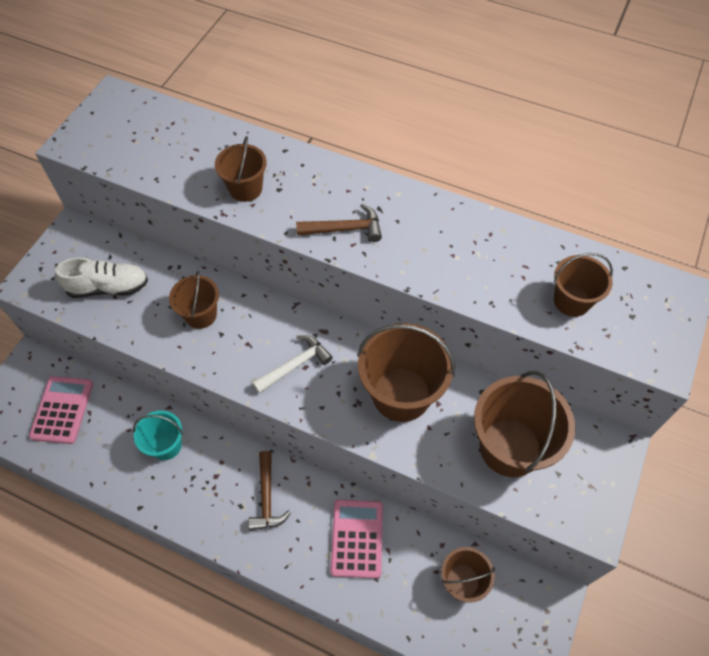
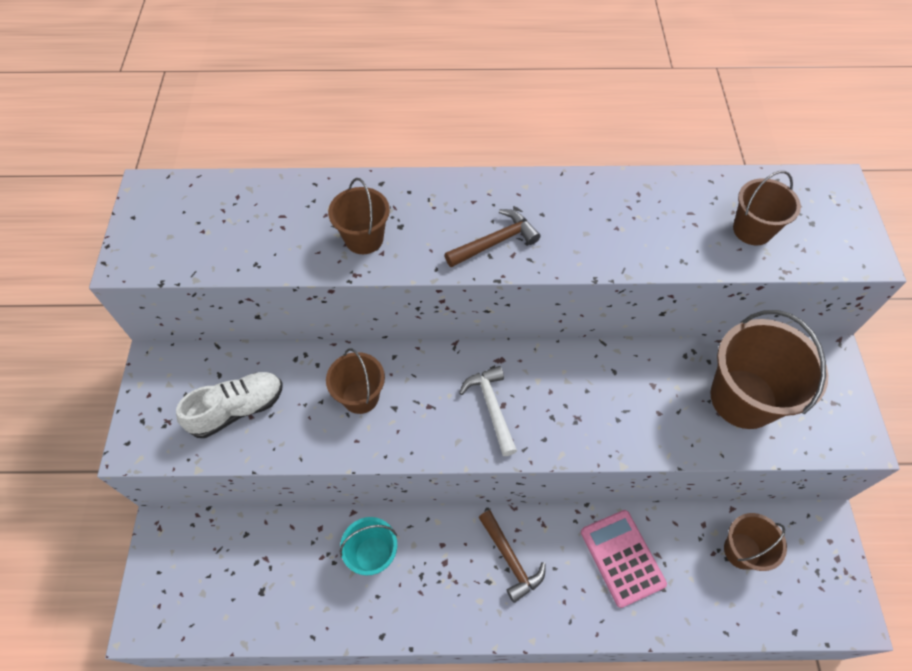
camera: 25 degrees left, 0 degrees up
pink calculator [29,376,93,444] -> none
white hammer [252,335,333,393] -> white hammer turned 45 degrees counterclockwise [459,366,517,456]
brown bucket [357,323,455,422] -> none

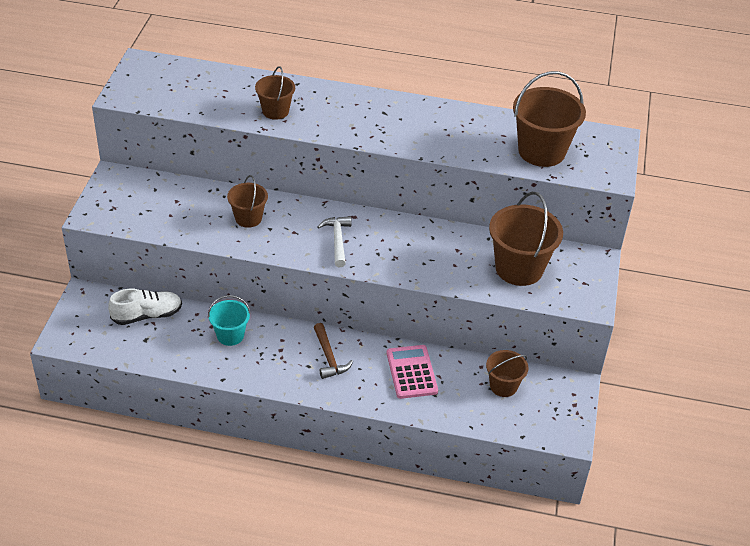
camera: 10 degrees right, 15 degrees down
white shoe [176,372,282,438] -> white shoe moved to [108,289,182,325]
brown hammer [444,209,541,267] -> none
brown bucket [733,171,801,245] -> brown bucket [513,71,586,167], size x1.75

